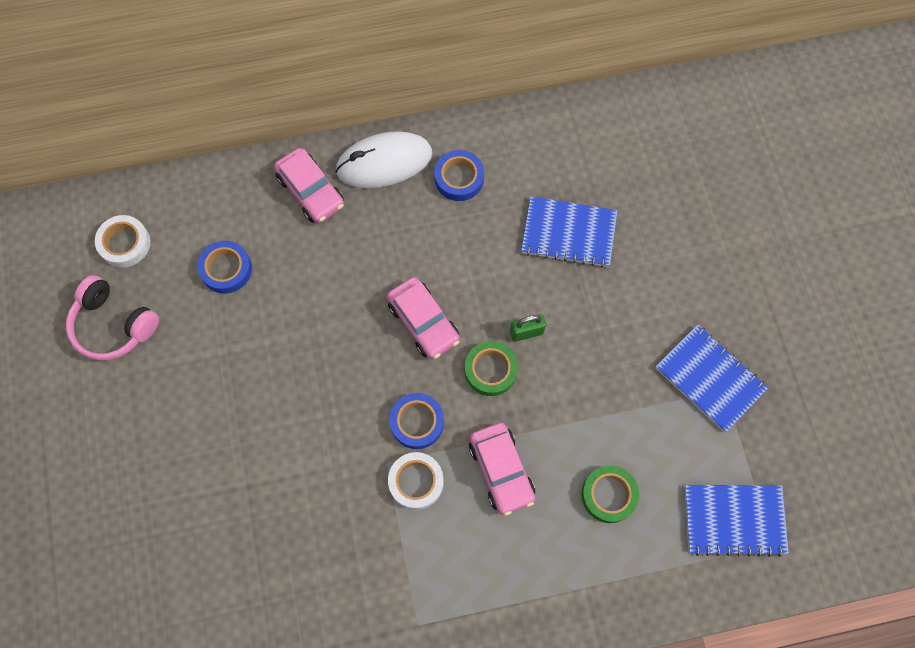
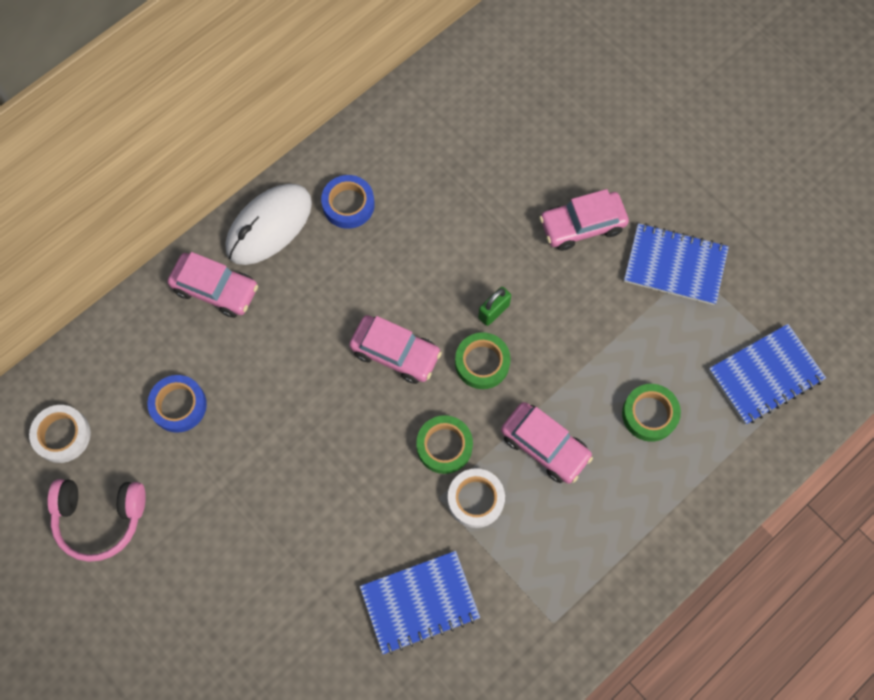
camera: 30 degrees left, 0 degrees up
blue tape [389,393,444,449] -> green tape [416,415,473,474]
blue notebook [521,196,617,268] -> blue notebook moved to [360,551,480,655]
none -> pink car [539,189,629,251]

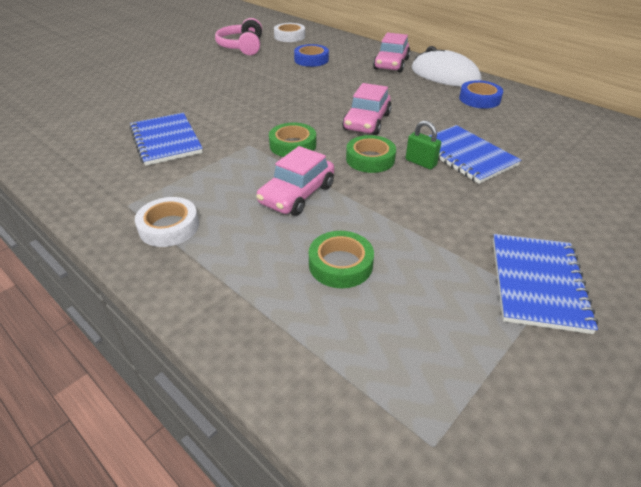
camera: 85 degrees right, 30 degrees down
white tape [448,468,505,528] -> white tape moved to [135,197,199,247]
pink car [539,189,629,251] -> none
blue notebook [708,324,826,425] -> blue notebook moved to [429,125,521,184]

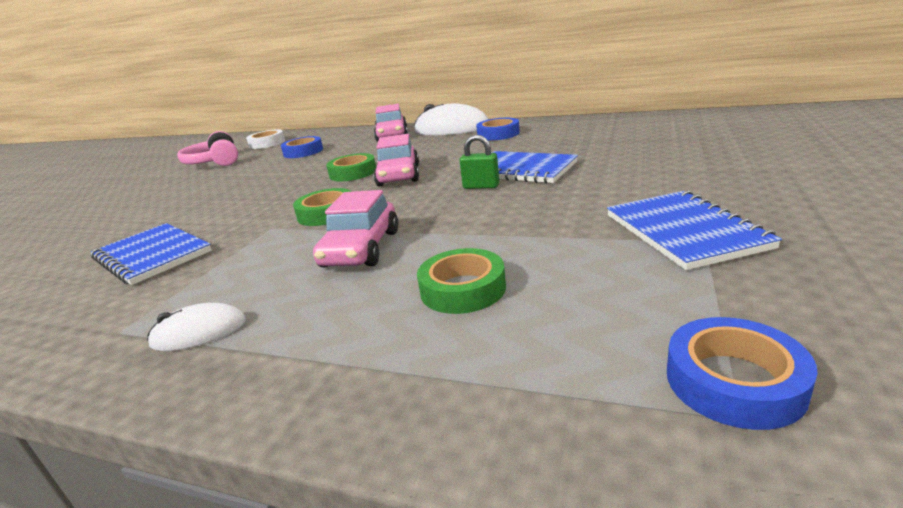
camera: 20 degrees left, 15 degrees down
white tape [135,197,199,247] -> white mouse [147,303,246,351]
green tape [346,135,396,173] -> green tape moved to [326,153,376,181]
none -> blue tape [667,317,818,430]

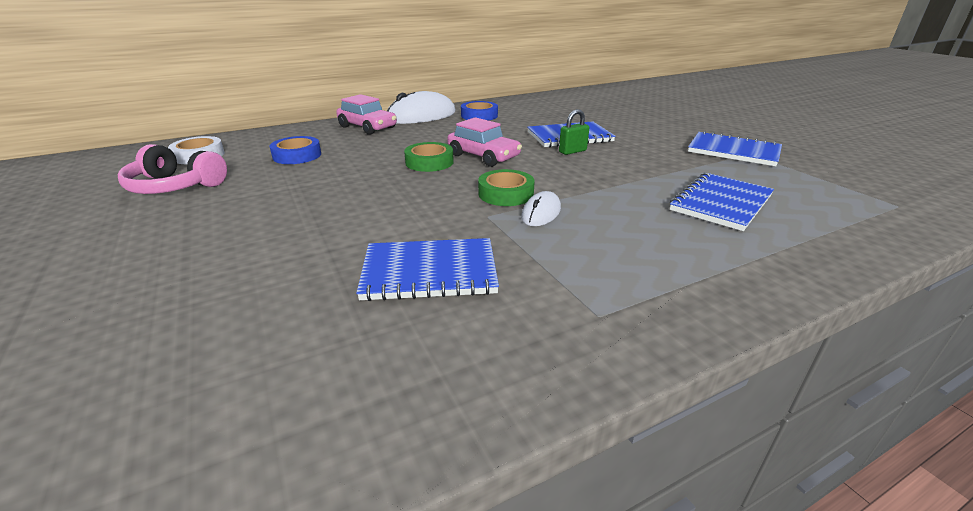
camera: 50 degrees left, 5 degrees up
white mouse [147,303,246,351] -> white mouse moved to [521,191,561,226]
pink car [313,190,398,267] -> none
green tape [417,248,506,314] -> blue notebook [670,172,774,231]
blue tape [667,317,818,430] -> none

